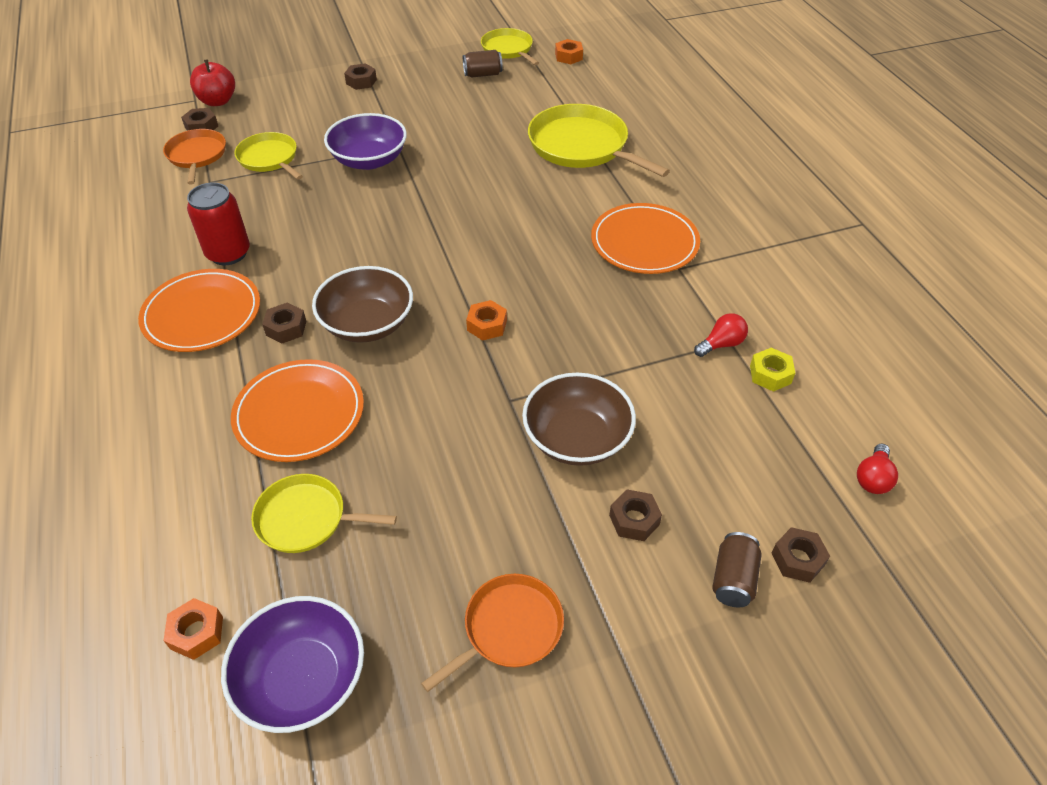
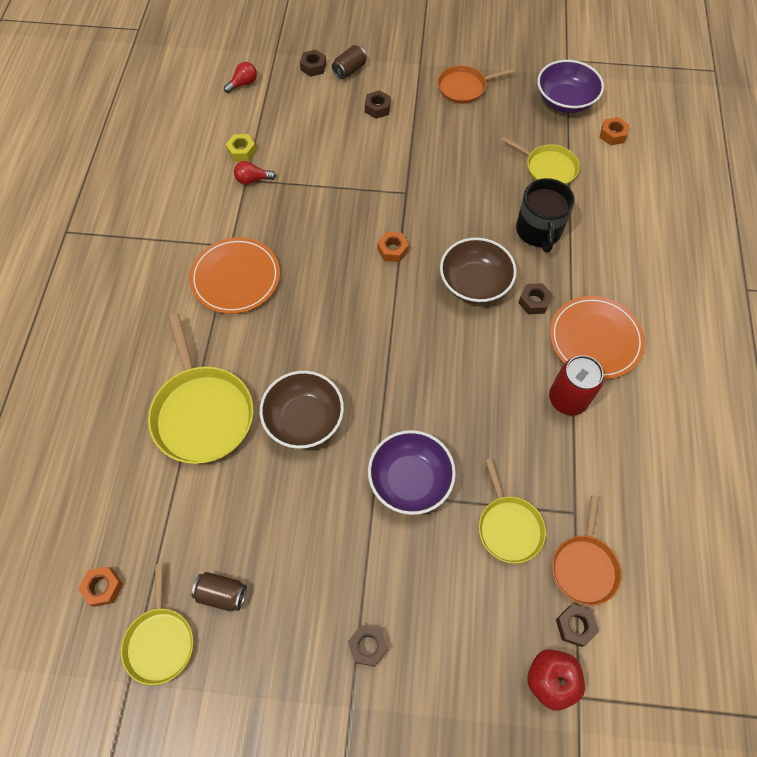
camera: 155 degrees left, 15 degrees up
orange plate [231,359,364,462] -> black mug [516,178,575,253]
brown bowl [522,373,636,466] -> brown bowl moved to [260,371,344,449]

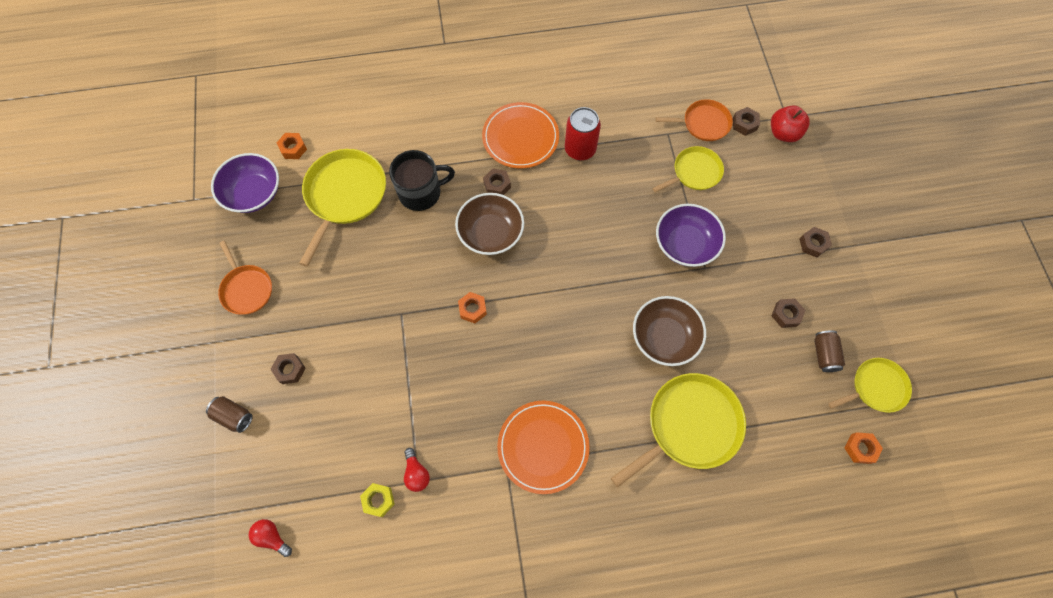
camera: 105 degrees left, 5 degrees up
brown nut [300,50,326,77] -> brown nut moved to [772,298,805,328]
yellow pan [501,137,580,185] -> yellow pan [299,149,386,267], size x1.67

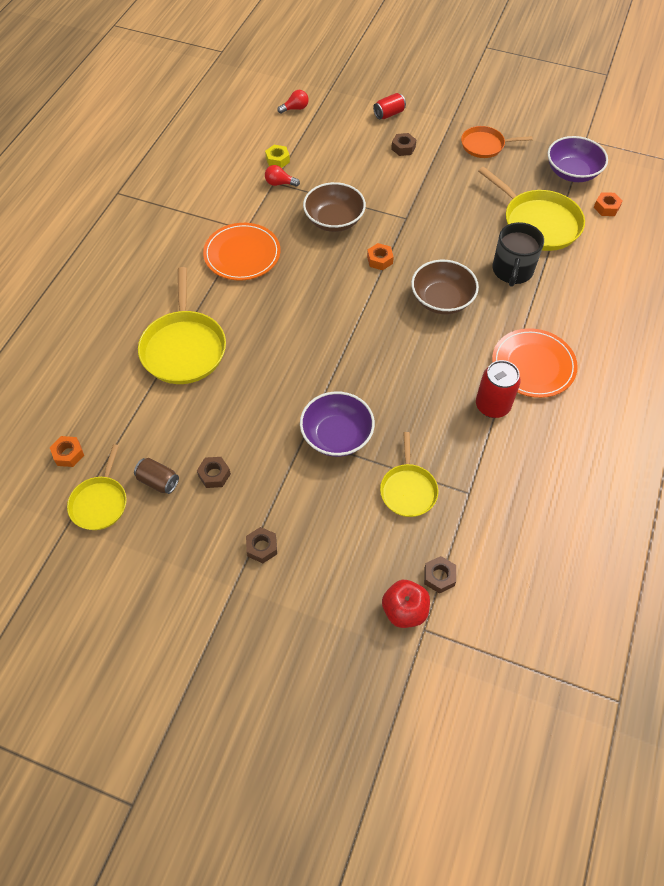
camera: 120 degrees right, 10 degrees down
brown can [206,396,253,433] -> red can [373,93,406,119]
brown nut [483,169,511,195] -> none
brown bowl [633,296,706,366] -> brown bowl moved to [303,182,366,232]
orange pan [656,99,733,141] -> none

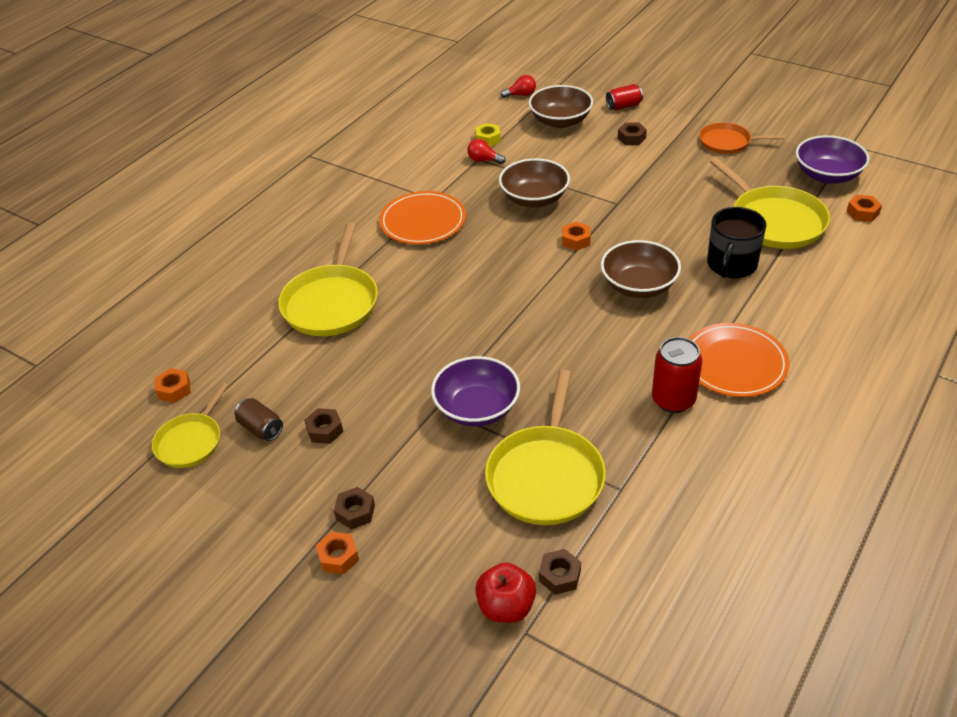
camera: 15 degrees right, 15 degrees down
yellow pan [380,432,438,517] -> yellow pan [485,370,606,525], size x1.67
none -> orange nut [316,532,359,574]
none -> brown bowl [529,85,593,128]

